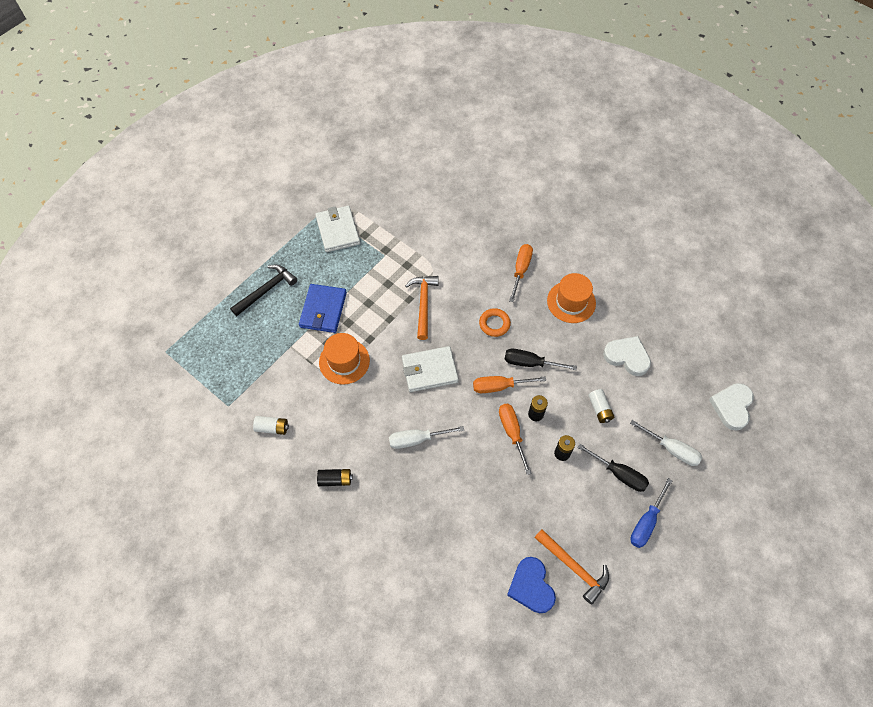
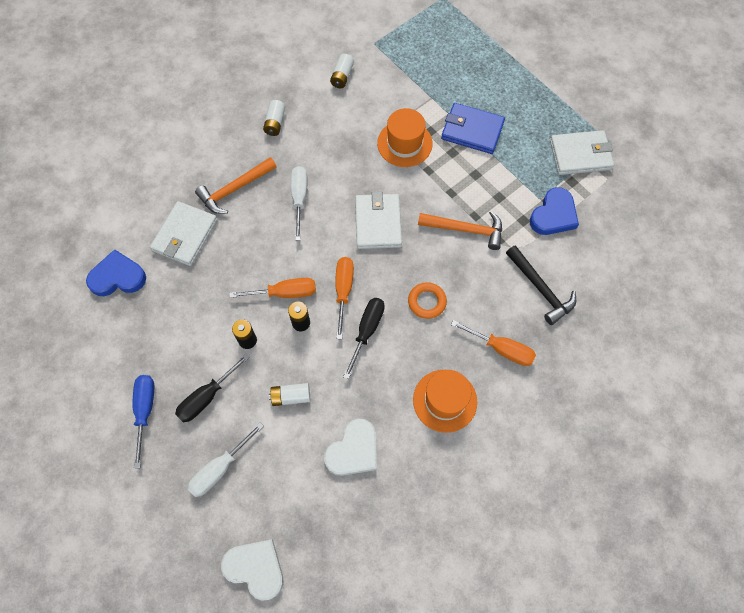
camera: 100 degrees right, 5 degrees up
black hammer [230,265,297,316] -> black hammer moved to [506,245,576,325]
black battery [317,469,353,486] -> white battery [263,100,285,136]
orange hammer [534,529,609,604] -> orange hammer moved to [195,157,277,214]
blue screwdriver [630,478,673,548] -> blue screwdriver turned 45 degrees clockwise [133,375,154,468]
none -> white wallet [150,201,217,266]
none -> blue heart [530,187,579,235]

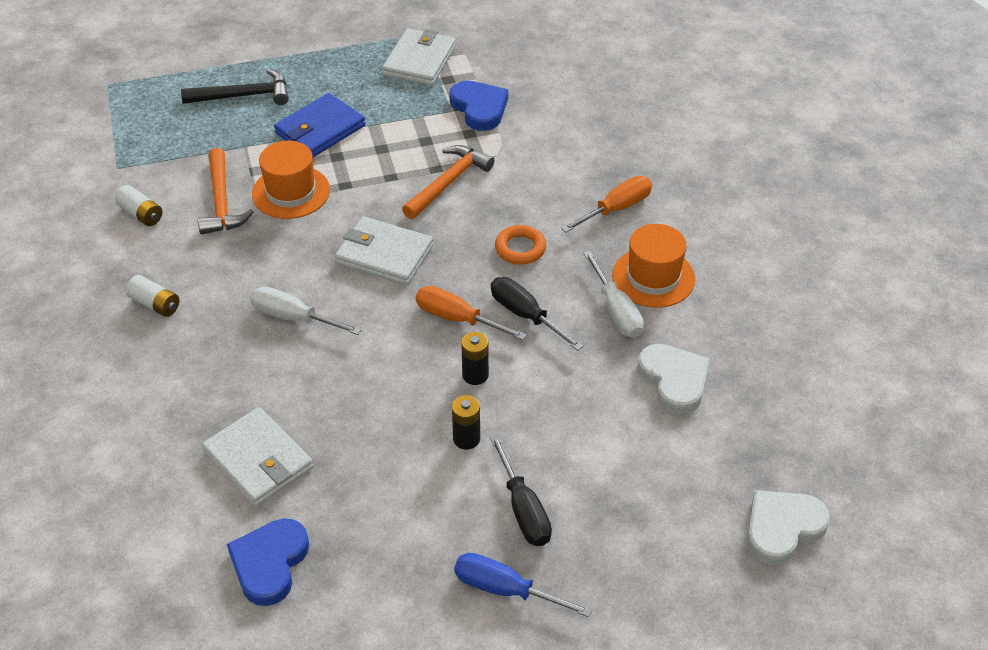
camera: 65 degrees left, 20 degrees down
white screwdriver [187,422,264,497] -> white screwdriver moved to [583,250,644,338]
orange hammer [195,157,277,214] -> orange hammer moved to [198,148,254,235]
orange screwdriver [229,278,316,298] -> none
white battery [269,383,310,406] -> none
black hammer [506,245,576,325] -> black hammer moved to [181,69,289,105]

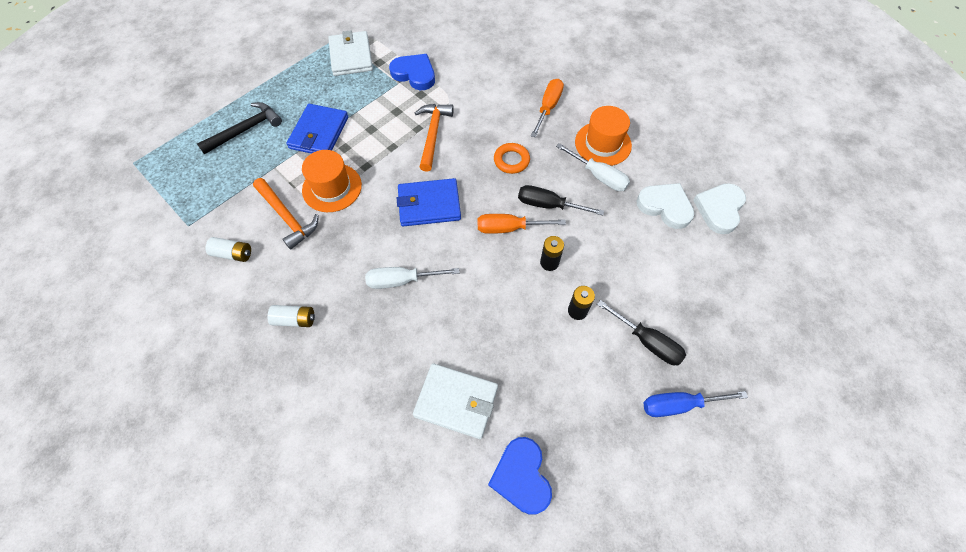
camera: 30 degrees left, 15 degrees up
white wallet [335,216,433,285] -> blue wallet [397,178,461,227]
white heart [747,490,830,564] -> white heart moved to [693,183,746,234]

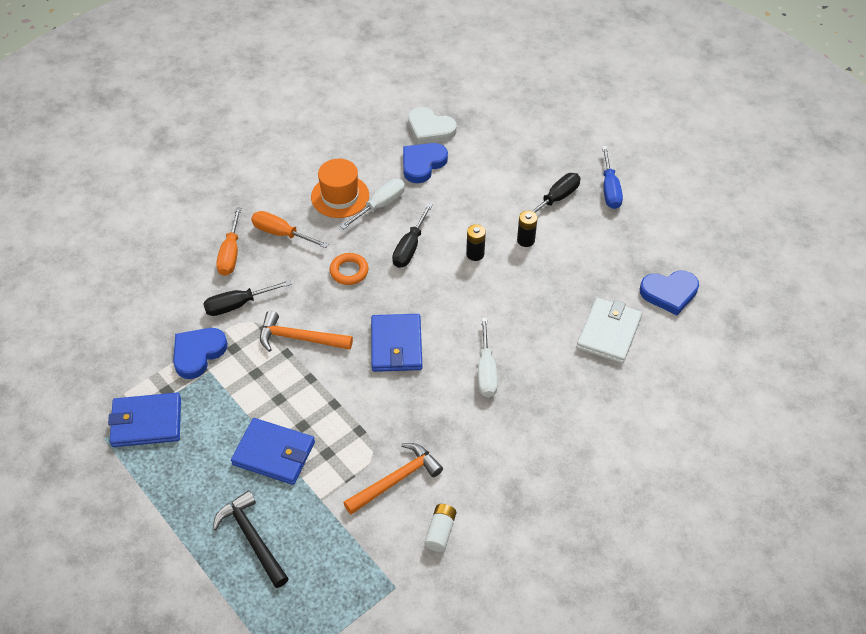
camera: 85 degrees left, 10 degrees down
white battery [267,305,315,327] -> none
orange hat [302,150,362,212] -> none
white wallet [328,30,373,76] -> blue wallet [108,393,181,447]
orange screwdriver [477,214,566,234] -> orange screwdriver moved to [216,207,241,276]
white heart [637,183,694,229] -> blue heart [403,143,448,183]
none -> black screwdriver [203,280,292,316]

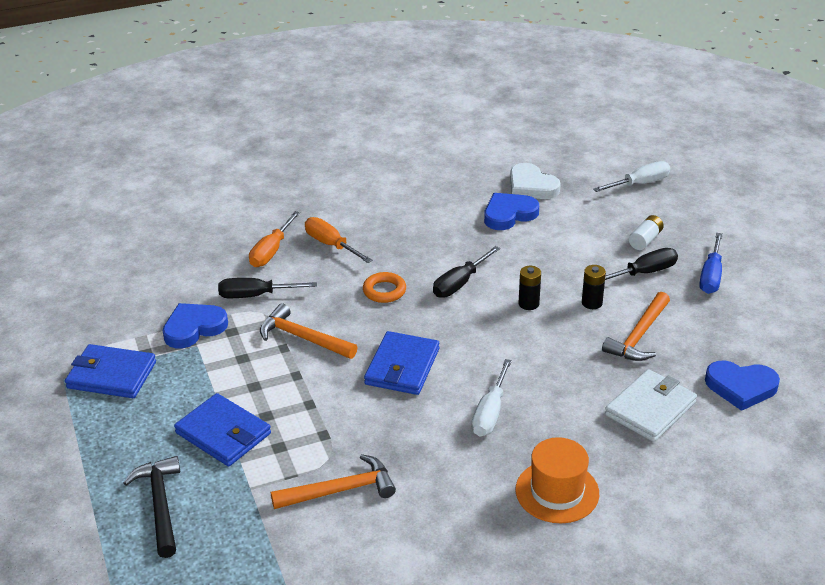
camera: 20 degrees right, 15 degrees down
orange hat [311,159,369,218] -> orange hat moved to [515,437,599,523]
white screwdriver [340,179,405,229] -> white screwdriver moved to [593,161,671,192]
white battery [424,504,456,552] -> white battery moved to [629,215,664,250]
none -> orange hammer [602,292,670,361]

